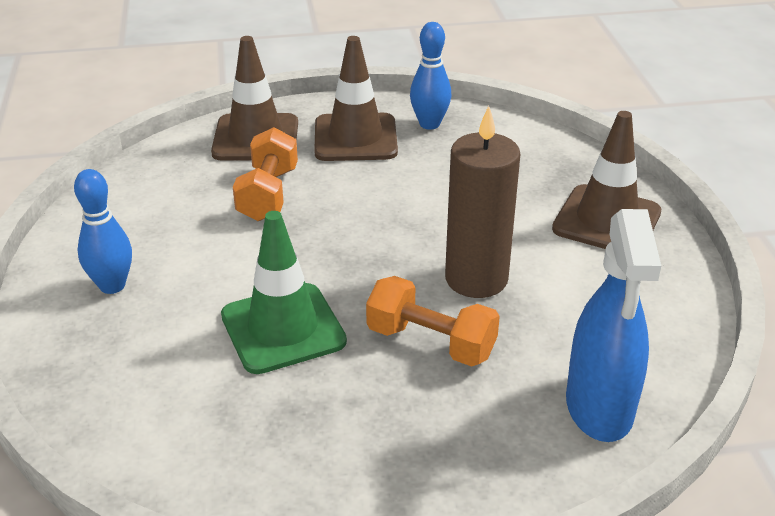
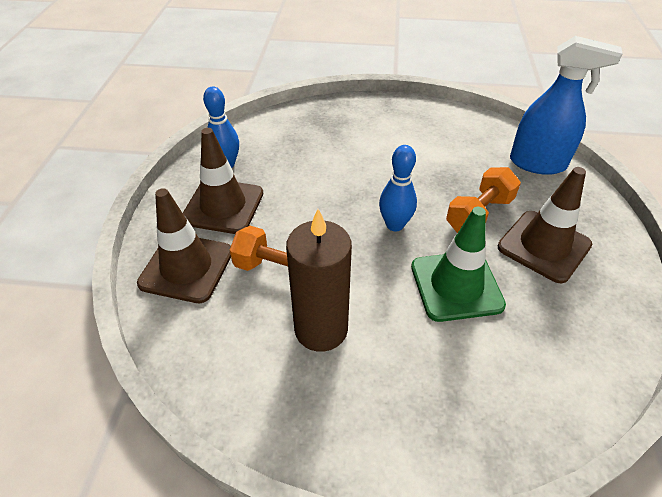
camera: 75 degrees left, 10 degrees up
blue bowling pin [74,169,132,294] -> blue bowling pin moved to [379,145,417,231]
brown candle [445,106,521,298] -> brown candle moved to [286,209,352,352]
brown traffic cone [552,111,661,249] -> brown traffic cone moved to [498,167,592,284]

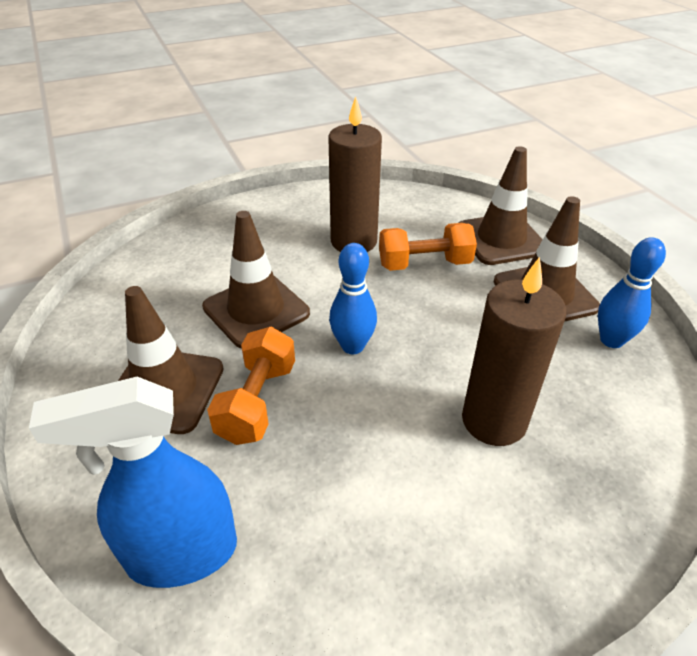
camera: 150 degrees right, 5 degrees down
green traffic cone [411,207,506,322] -> brown traffic cone [202,211,310,348]
none -> brown candle [462,257,566,446]

